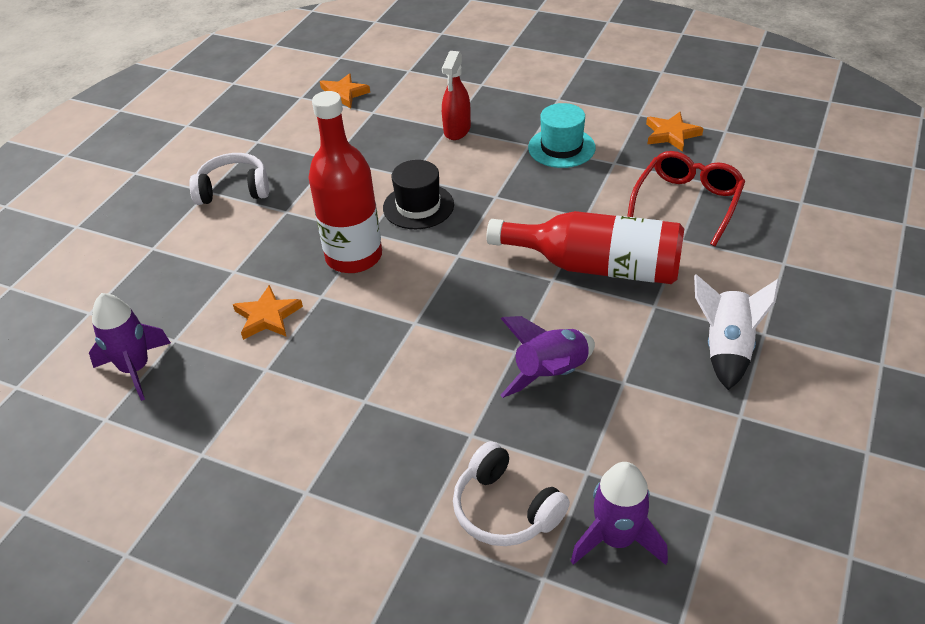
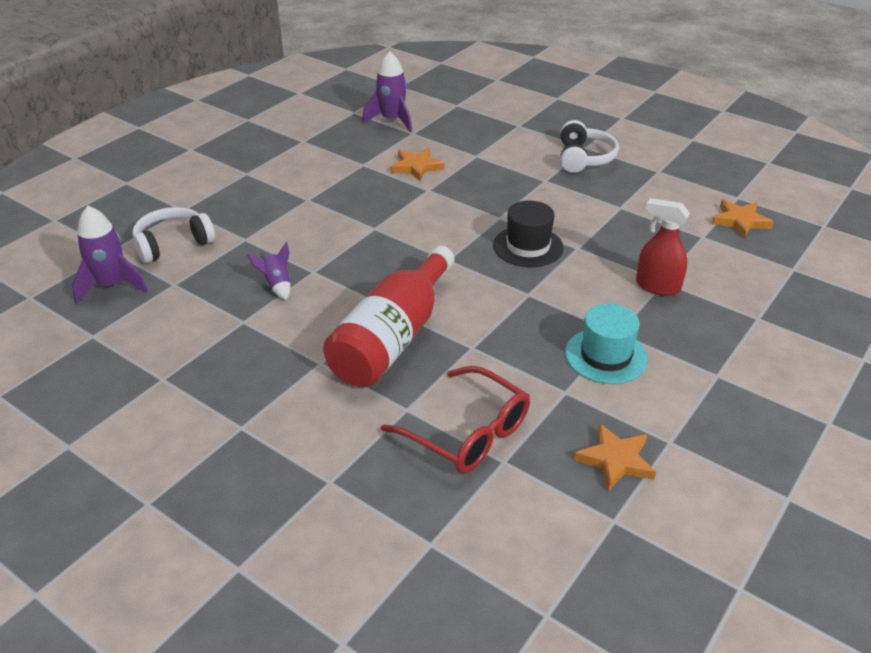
camera: 100 degrees right, 5 degrees down
red bottle [308,91,382,273] -> none
purple rocket [500,316,595,398] -> purple rocket [247,242,291,300], size x0.59
white rocket [694,274,780,390] -> none

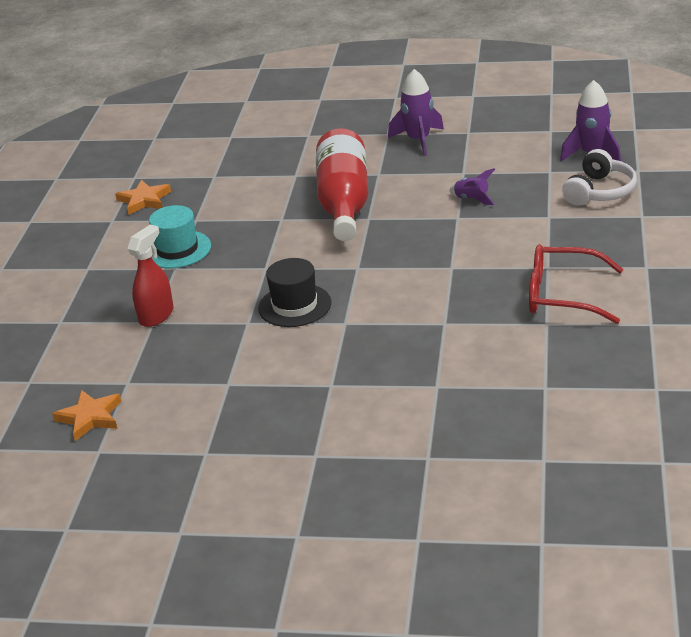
camera: 155 degrees right, 5 degrees down
purple rocket [362,51,412,132] -> purple rocket moved to [388,69,444,156]
red glasses [381,366,530,473] -> red glasses moved to [529,244,624,324]
orange star [391,148,445,182] -> none
white headphones [560,120,619,173] -> none
red spray bottle [636,198,690,296] -> red spray bottle turned 60 degrees counterclockwise [127,225,174,327]

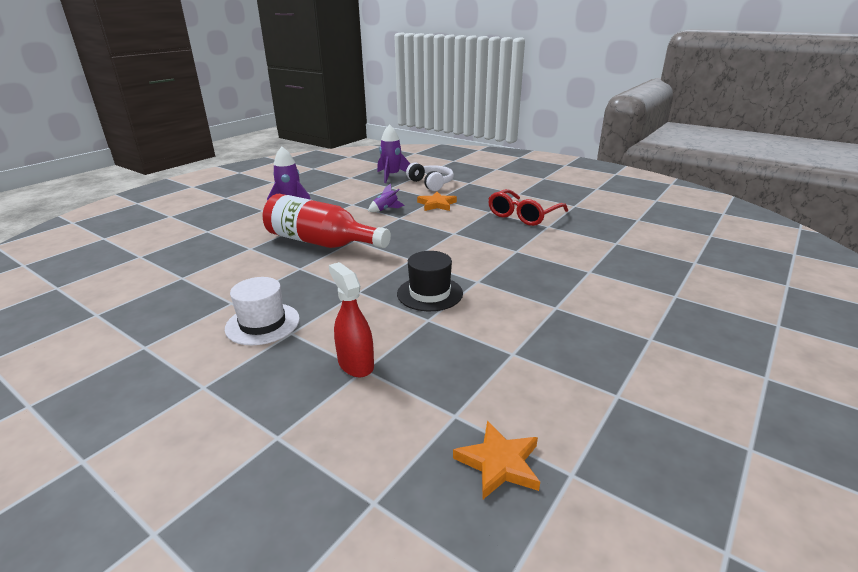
camera: 65 degrees left, 5 degrees down
orange star [115,180,171,215] -> orange star moved to [417,192,457,211]
turquoise hat [149,205,211,268] -> white hat [225,277,300,345]

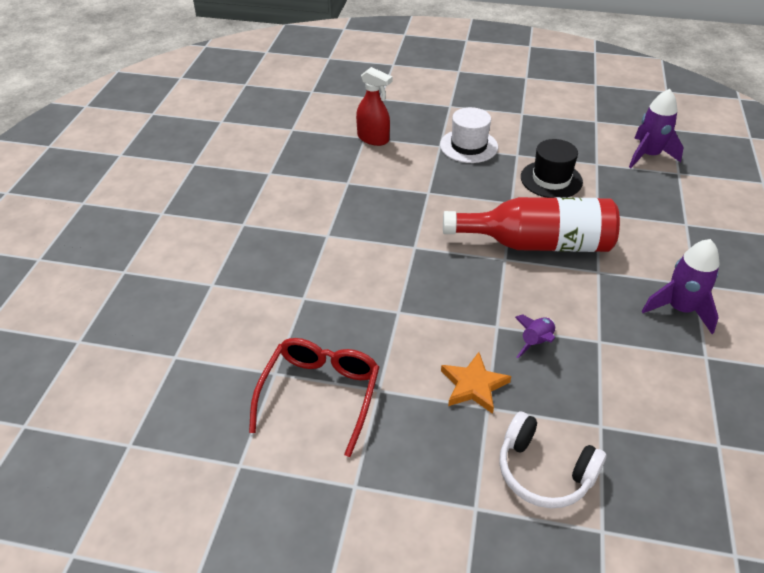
camera: 155 degrees right, 15 degrees up
purple rocket [377,124,410,183] -> purple rocket moved to [629,89,684,168]
black hat [397,251,463,311] -> black hat moved to [521,139,583,198]
orange star [453,420,540,499] -> none

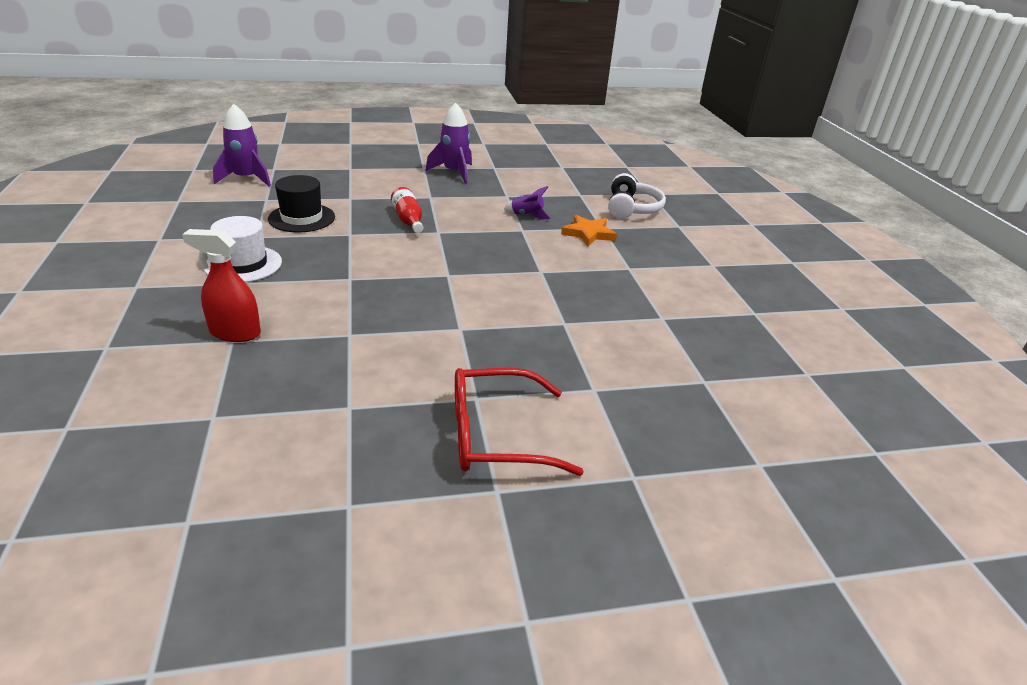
camera: 115 degrees left, 10 degrees down
red glasses [249,338,380,457] -> red glasses moved to [455,368,584,476]
red spray bottle [356,67,392,146] -> red spray bottle turned 90 degrees counterclockwise [182,229,261,342]
red bottle [443,197,620,252] -> red bottle [391,187,424,233], size x0.48

